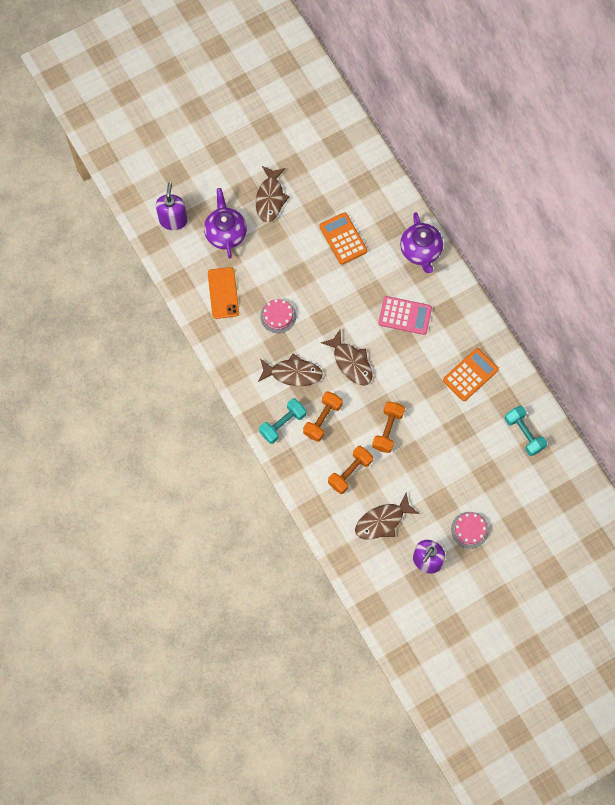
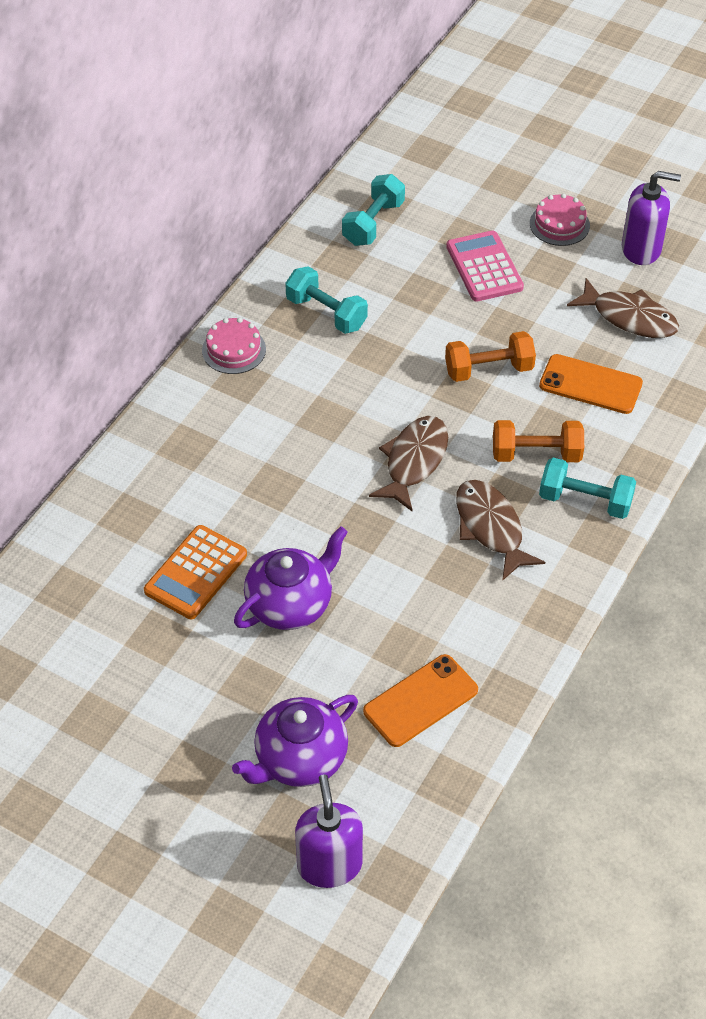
camera: 120 degrees left, 20 degrees down
purple soap dispenser [156,183,188,230] -> purple soap dispenser turned 105 degrees clockwise [295,774,363,888]
brown fish [256,166,290,222] -> none
pink cake [260,299,296,333] -> pink cake moved to [202,317,266,374]
orange dumbbell [328,446,373,494] -> orange phone [539,354,643,414]
pink calculator [378,296,432,335] -> pink calculator moved to [446,230,524,302]
purple teapot [400,212,443,273] -> purple teapot moved to [234,526,348,630]
orange calculator [443,348,498,401] -> turquoise dumbbell [285,266,368,334]

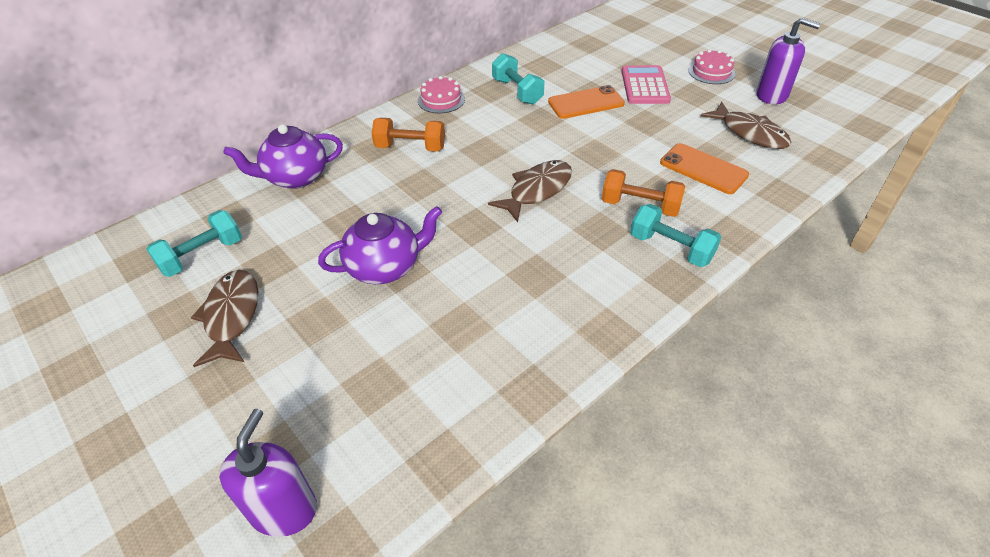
camera: 20 degrees right, 5 degrees down
orange calculator [144,525,247,619] -> none
purple teapot [232,695,358,787] -> purple teapot moved to [223,124,343,189]
turquoise dumbbell [342,174,405,246] -> turquoise dumbbell moved to [146,210,242,277]
orange phone [363,654,478,747] -> orange phone moved to [548,85,625,119]
orange dumbbell [445,331,536,382] -> orange dumbbell moved to [371,118,445,151]
brown fish [456,480,545,581] -> brown fish moved to [191,270,258,367]

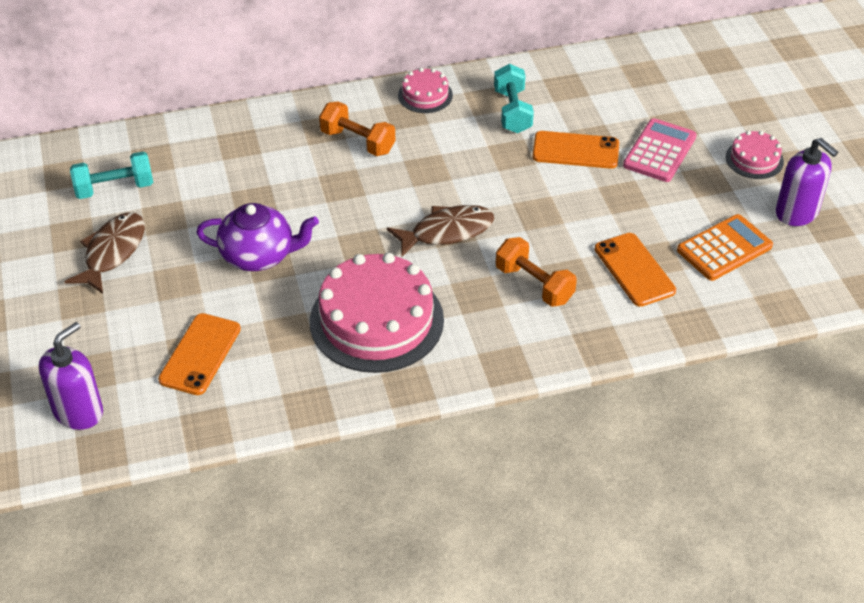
camera: 25 degrees right, 0 degrees up
purple teapot [223,124,343,189] -> none
turquoise dumbbell [630,204,721,267] -> none
brown fish [701,102,792,149] -> orange calculator [677,214,773,281]
none -> orange phone [158,313,241,395]
none -> pink cake [310,253,444,373]

